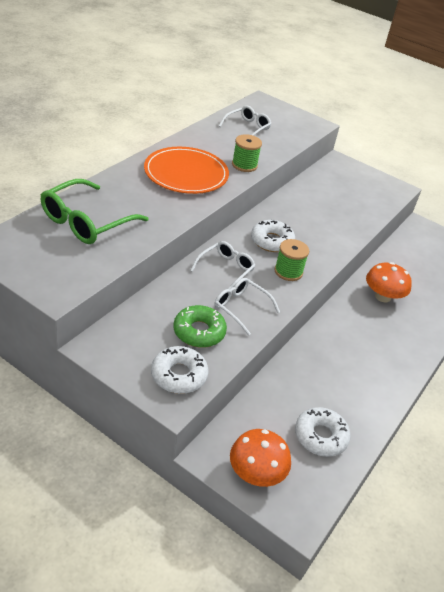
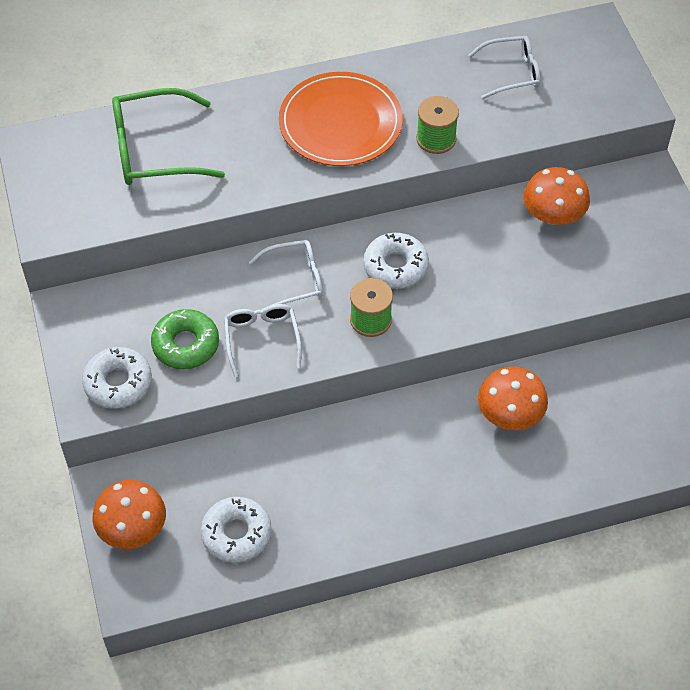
camera: 45 degrees right, 15 degrees up
none -> orange mushroom [523,167,590,225]

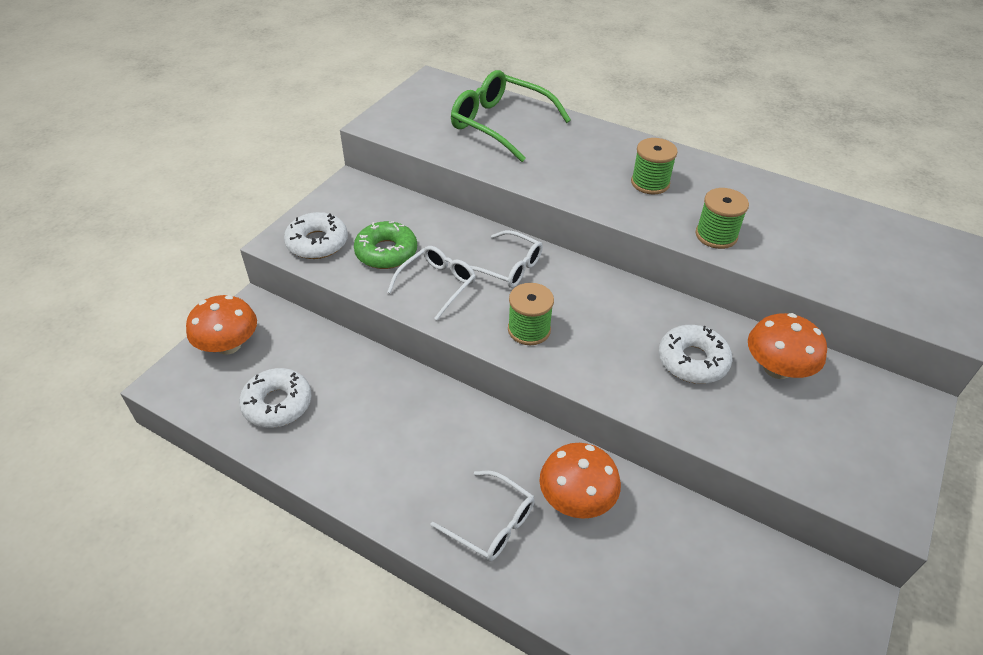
camera: 45 degrees right, 10 degrees down
orange plate [279,72,403,166] -> green spool [631,138,678,195]
white donut [363,233,429,289] -> white donut moved to [659,325,732,384]
white glasses [468,36,540,99] -> white glasses moved to [430,471,535,561]

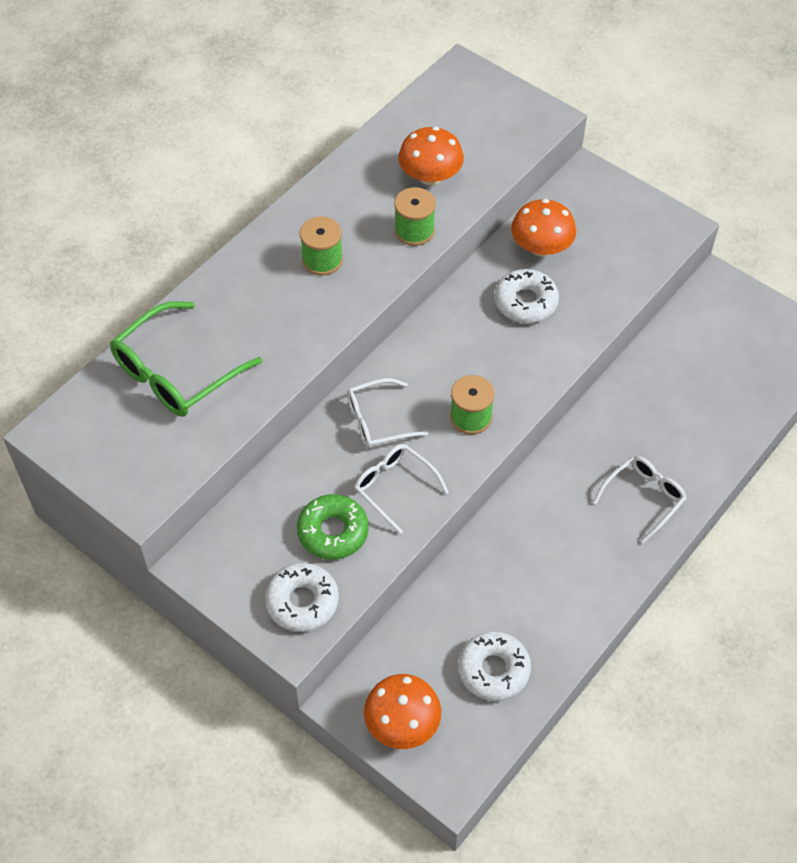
camera: 80 degrees left, 10 degrees up
white glasses [470,230,543,288] -> white glasses turned 150 degrees counterclockwise [347,378,428,448]
orange mushroom [540,443,621,519] -> orange mushroom moved to [398,127,464,185]

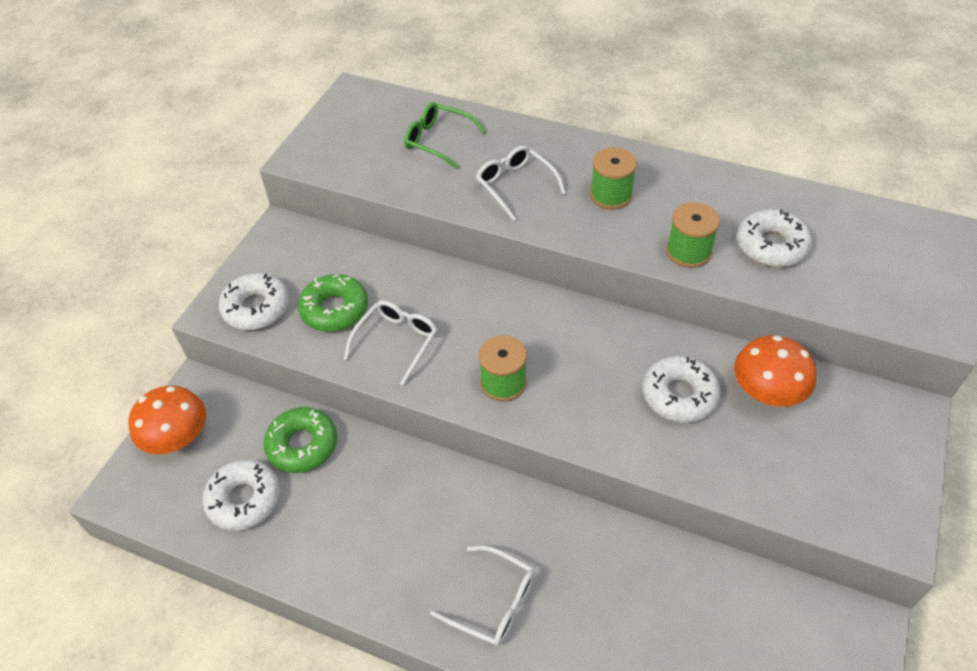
camera: 75 degrees right, 5 degrees down
green glasses [110,301,262,417] -> green glasses [404,102,486,169], size x0.62
white glasses [347,378,428,448] -> white glasses moved to [476,146,566,221]
orange mushroom [398,127,464,185] -> white donut [737,209,812,267]
none -> green donut [263,407,337,473]

